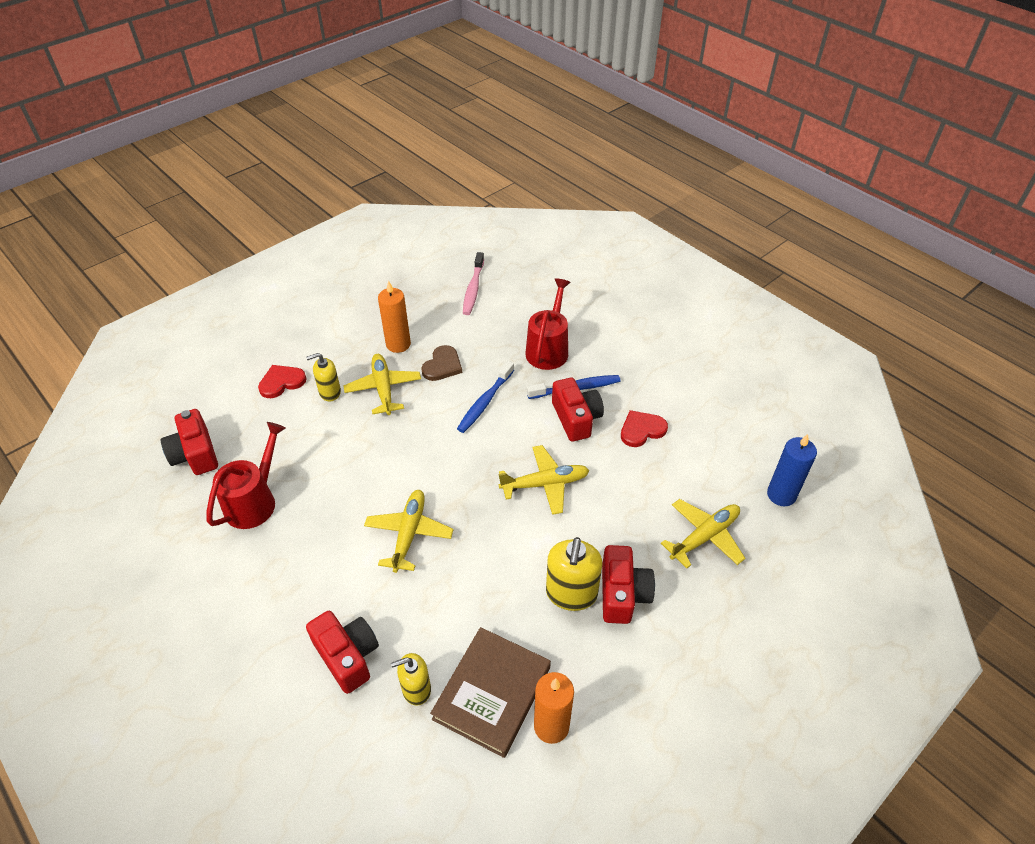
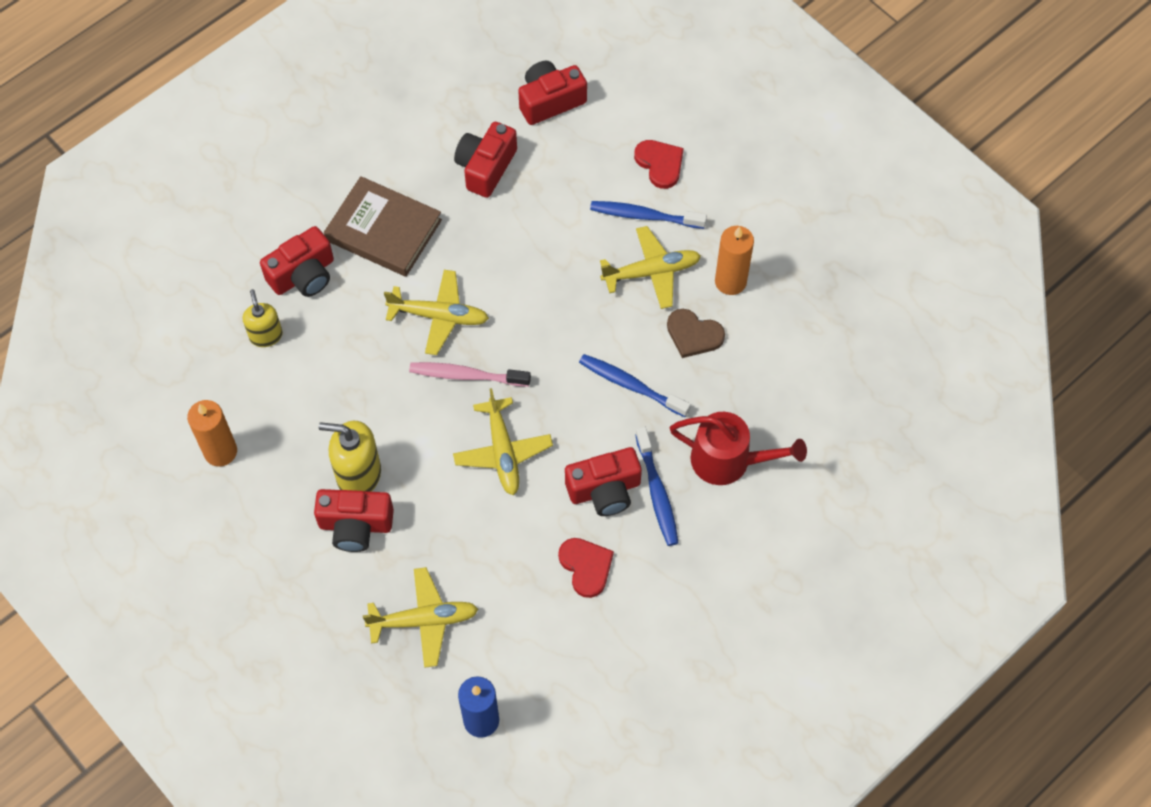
camera: 90 degrees right, 15 degrees up
red watering can [206,422,286,529] -> red camera [454,122,517,198]
yellow soap dispenser [306,353,341,401] -> blue toothbrush [590,201,707,229]
brown book [430,627,551,758] -> brown book moved to [324,176,442,277]
pink toothbrush [463,252,484,315] -> pink toothbrush moved to [409,362,531,387]
yellow plane [661,499,745,568] -> yellow plane turned 60 degrees counterclockwise [363,567,478,668]

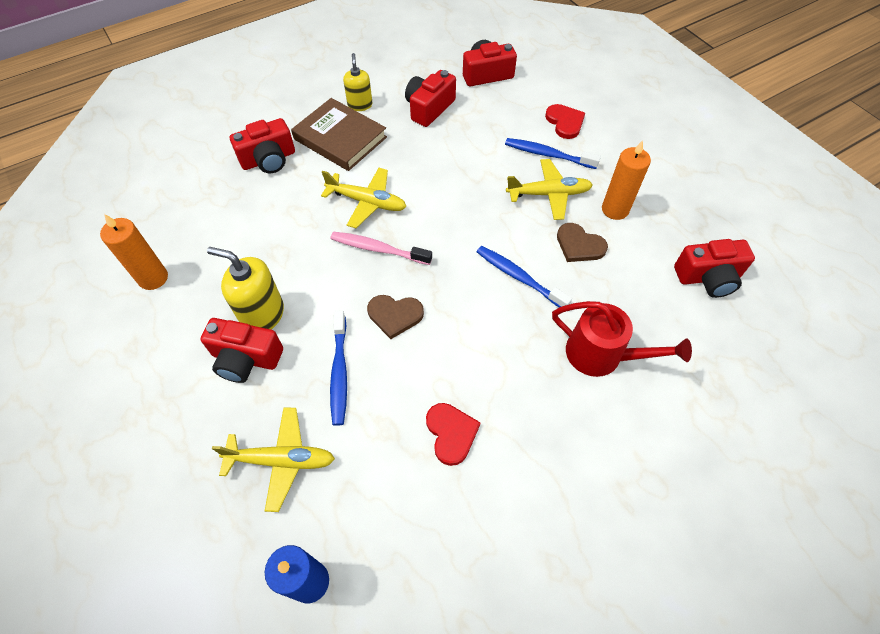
camera: 10 degrees right, 5 degrees down
yellow soap dispenser [243,289,283,347] -> yellow soap dispenser moved to [343,53,373,111]
yellow plane [453,388,553,495] -> brown heart [367,295,424,339]
red camera [565,447,642,516] -> red camera moved to [674,239,755,298]
blue toothbrush [635,427,678,546] -> blue toothbrush moved to [330,310,347,426]

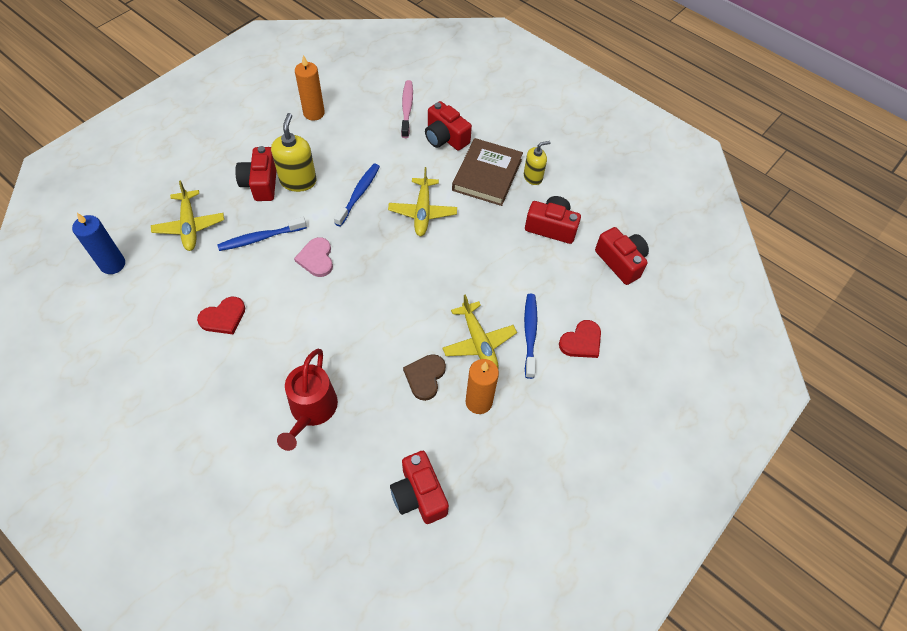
camera: 70 degrees right, 0 degrees up
pink toothbrush [330,232,432,265] -> pink toothbrush moved to [401,80,413,138]
brown heart [367,295,424,339] -> pink heart [294,237,333,277]
blue toothbrush [477,246,572,307] -> blue toothbrush moved to [334,164,380,227]

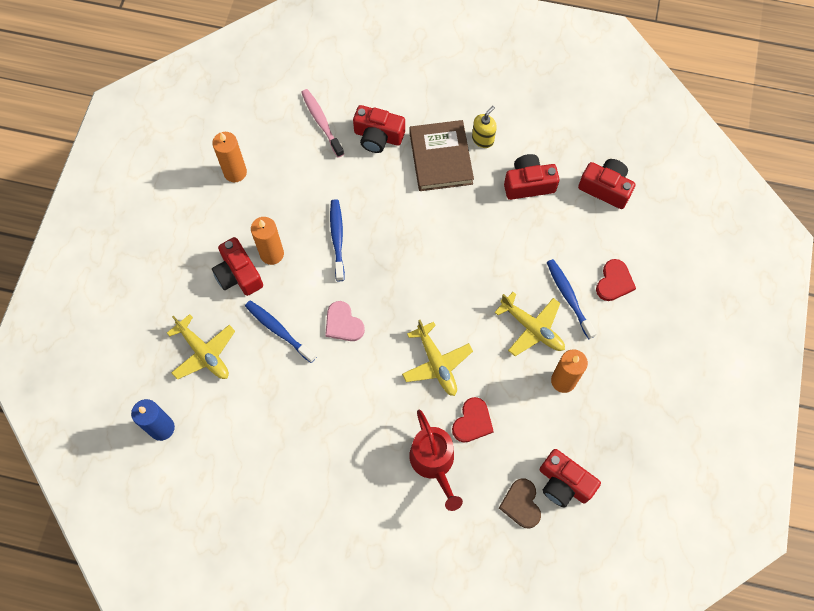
camera: 25 degrees left, 10 degrees up
red heart [197,297,245,334] -> red heart moved to [452,397,494,442]
blue toothbrush [217,217,307,251] -> blue toothbrush turned 90 degrees clockwise [245,300,316,363]
yellow soap dispenser [271,113,317,192] -> orange candle [251,217,284,265]
yellow plane [388,167,457,236] -> yellow plane moved to [402,320,473,396]
brown heart [403,354,446,401] -> brown heart moved to [499,479,541,528]

